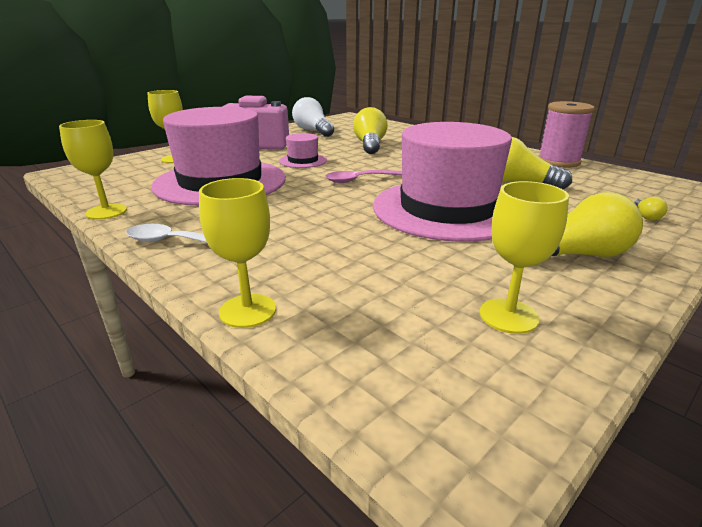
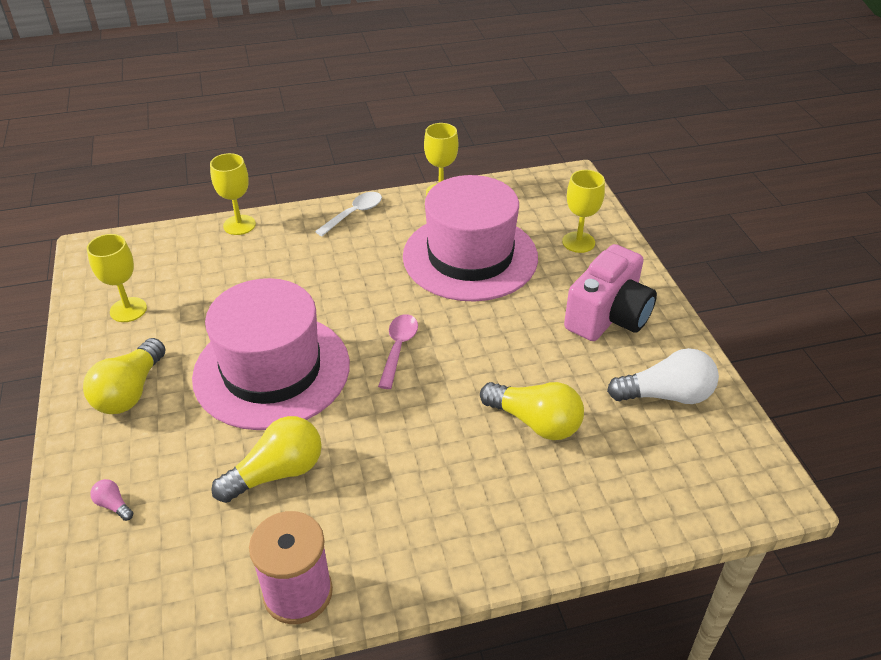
camera: 120 degrees right, 15 degrees up
pink hat [279,133,327,168] -> none
yellow light bulb [634,197,668,221] -> pink light bulb [90,479,133,521]

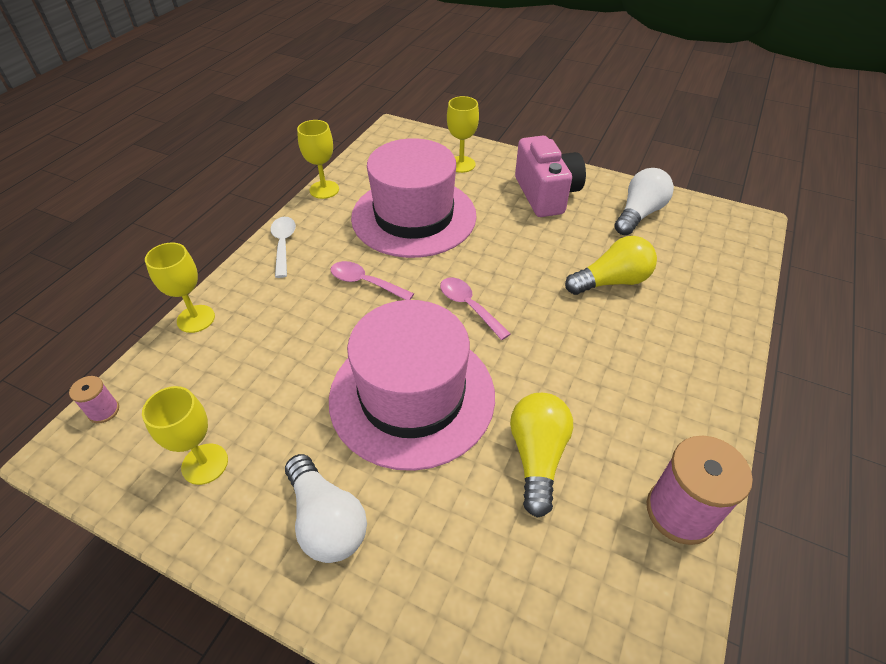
camera: 50 degrees left, 5 degrees up
yellow light bulb [83,338,165,414] -> white light bulb [285,454,367,563]
pink light bulb [90,479,133,521] -> none
none -> pink spool [69,376,119,423]
none -> pink spoon [331,261,414,300]

